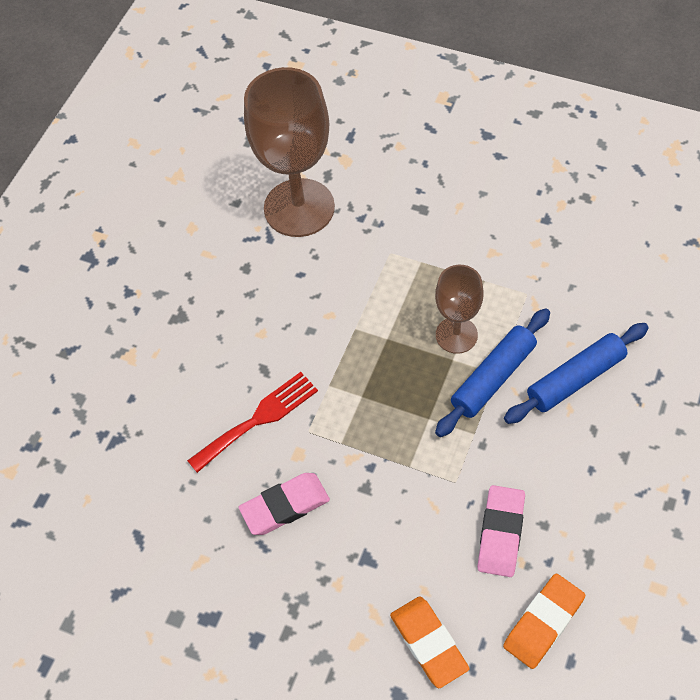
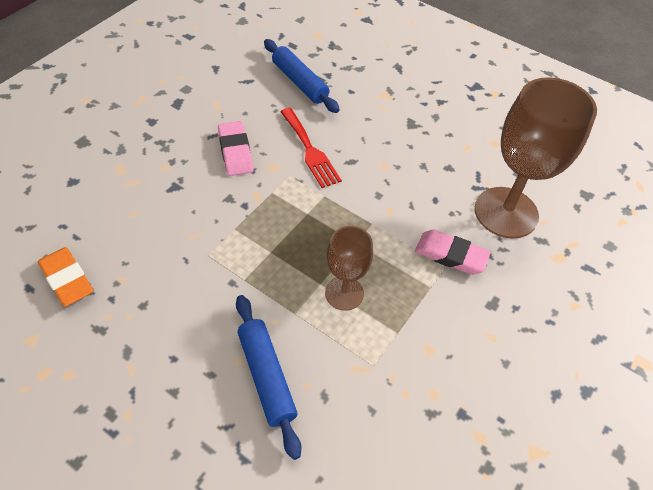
camera: 95 degrees right, 5 degrees down
orange eraser [390,596,469,688] -> none
blue rolling pin [435,308,550,437] -> blue rolling pin moved to [264,39,340,113]
pink eraser [477,485,525,577] -> pink eraser moved to [415,229,491,275]

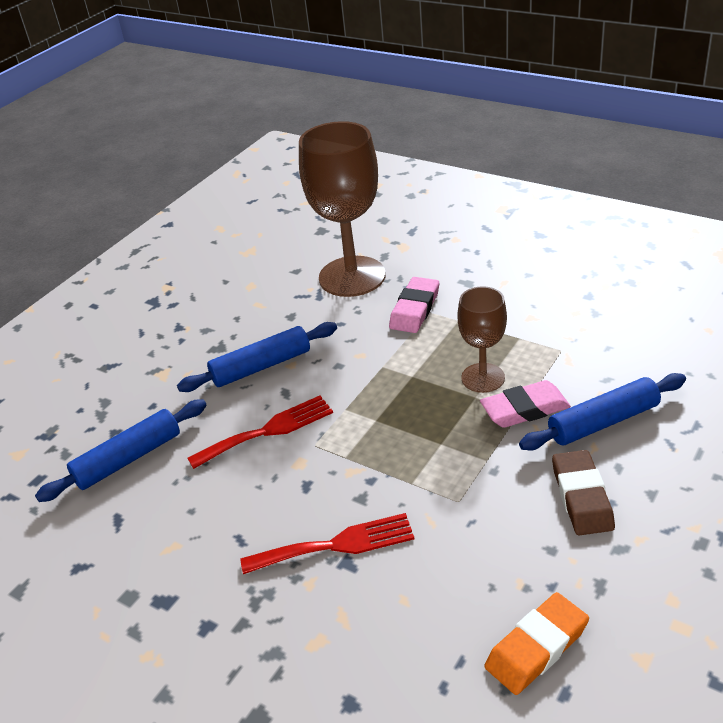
camera: 85 degrees left, 15 degrees down
pink eraser [218,121,254,176] -> pink eraser moved to [480,380,571,428]
none -> blue rolling pin [177,322,337,392]
none -> red fork [240,513,415,574]
none -> brown eraser [552,450,615,536]

